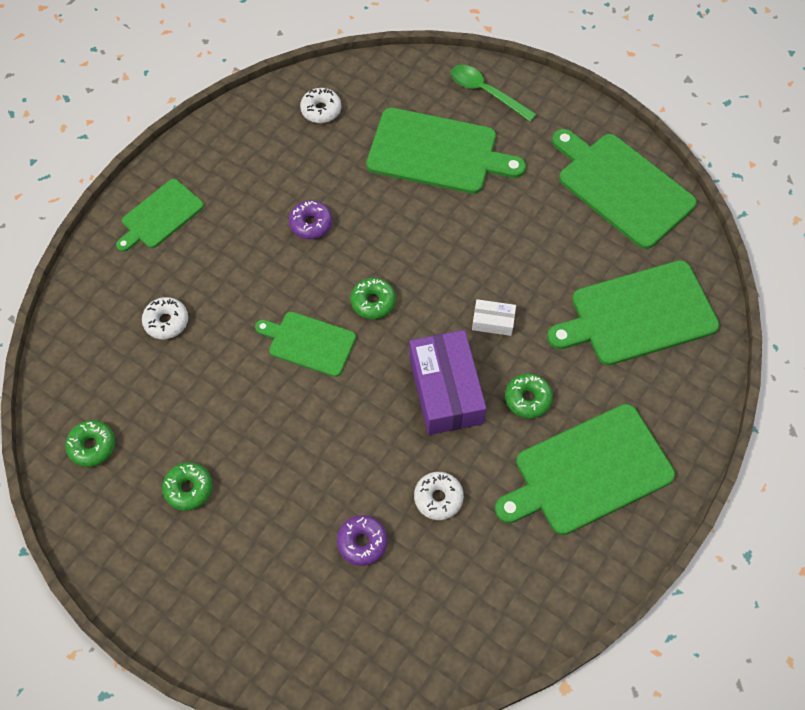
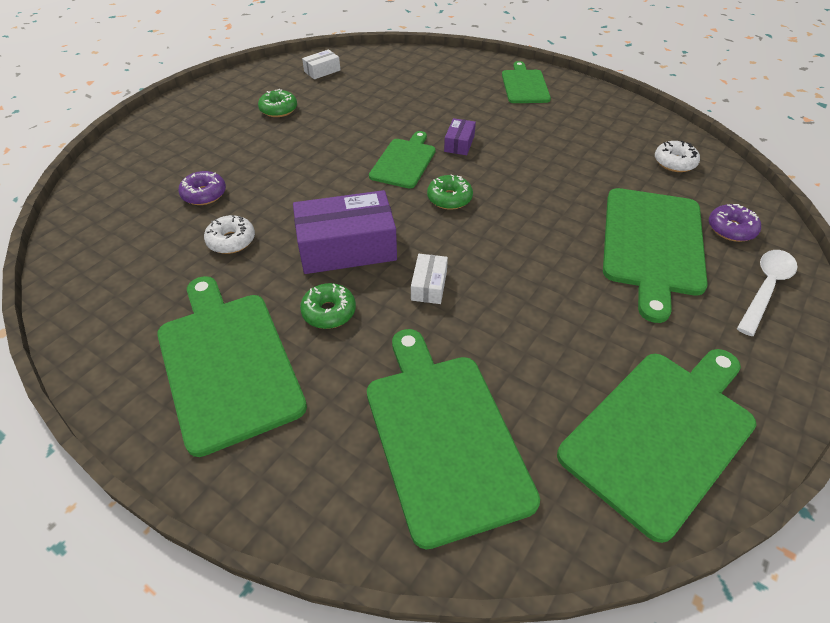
camera: 90 degrees right, 15 degrees down
green donut [65,420,115,467] -> white box [302,50,340,79]
green cutting board [116,179,204,252] -> green cutting board turned 45 degrees clockwise [502,61,551,103]
white donut [142,297,188,339] -> none
purple donut [289,200,332,239] -> purple donut moved to [709,204,761,242]
green spoon [451,65,537,122] -> white spoon [737,250,797,336]
none -> purple box [444,118,476,155]

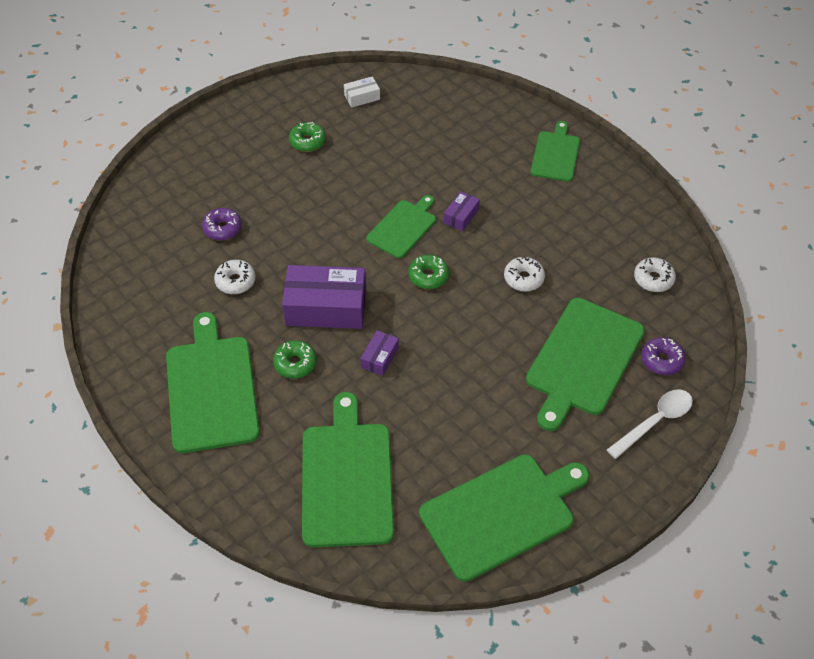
camera: 15 degrees right, 5 degrees up
white box [411,254,448,304] -> purple box [361,330,399,376]
none -> white donut [504,257,545,292]

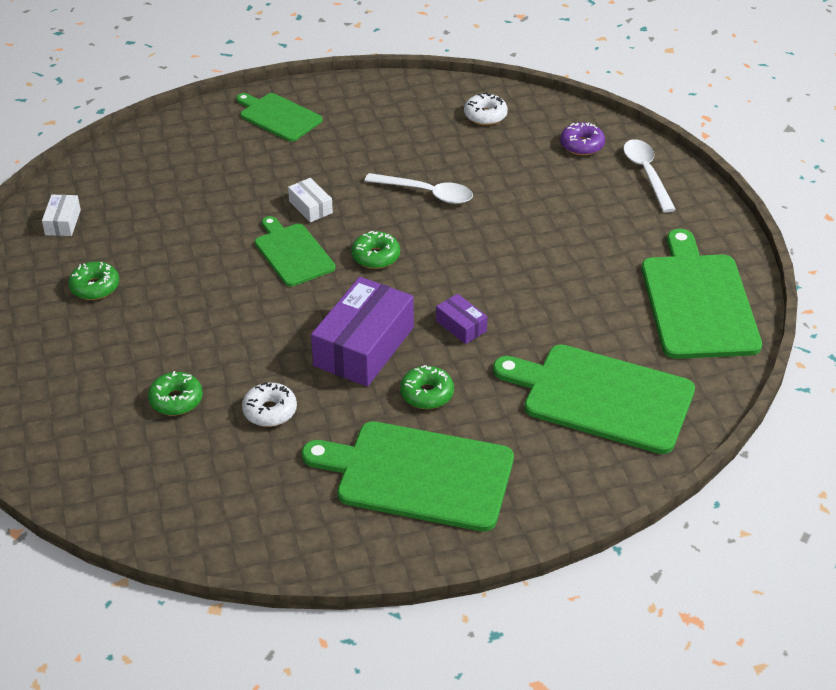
camera: 65 degrees left, 10 degrees down
purple donut [202,208,242,241] -> green donut [148,371,203,416]
purple box [444,191,480,231] -> white box [288,178,333,222]
white donut [504,257,545,292] -> white spoon [365,173,473,204]
green cutting board [526,298,645,431] -> none

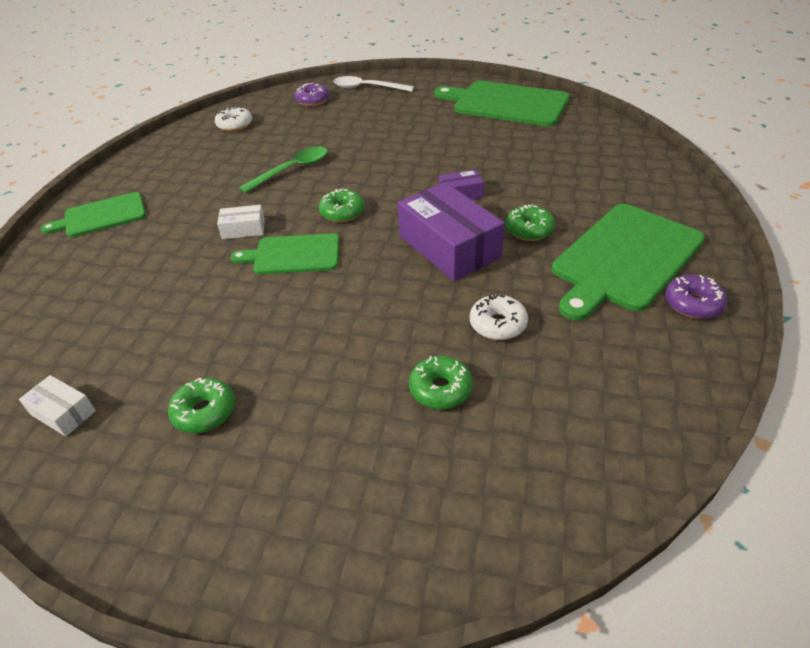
camera: 60 degrees left, 0 degrees up
white spoon [365,173,473,204] -> green spoon [239,146,327,193]
green cutting board [493,345,695,454] -> none
none -> purple donut [665,275,727,319]

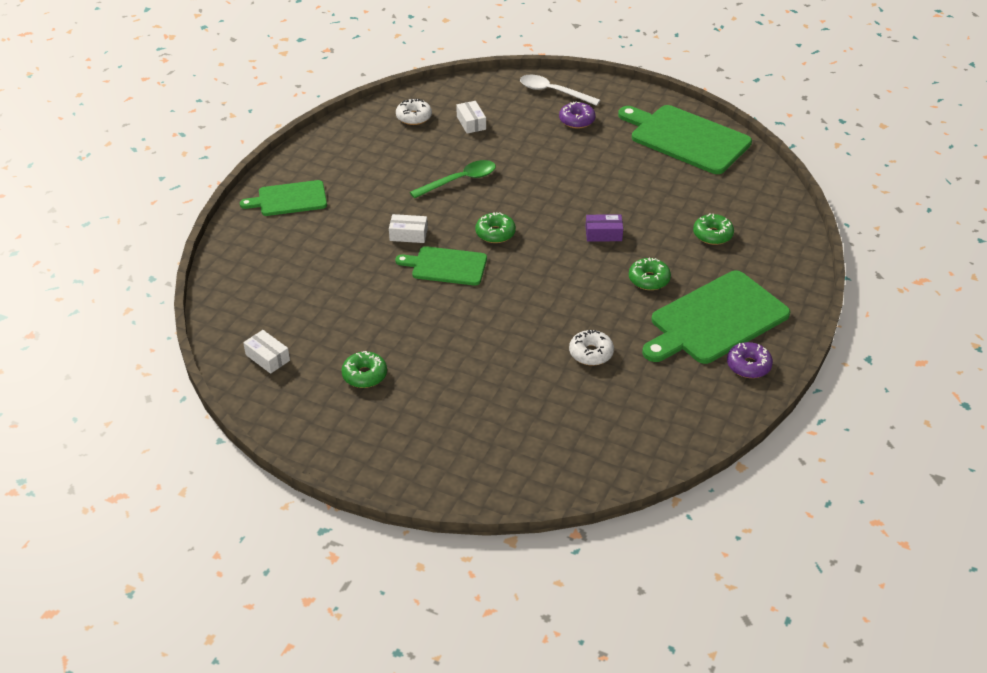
camera: 10 degrees right, 0 degrees up
purple donut [294,83,330,106] -> purple donut moved to [559,102,596,129]
purple box [398,182,505,281] -> none
green donut [409,356,473,409] -> green donut moved to [693,213,734,245]
none -> white box [456,101,486,134]

